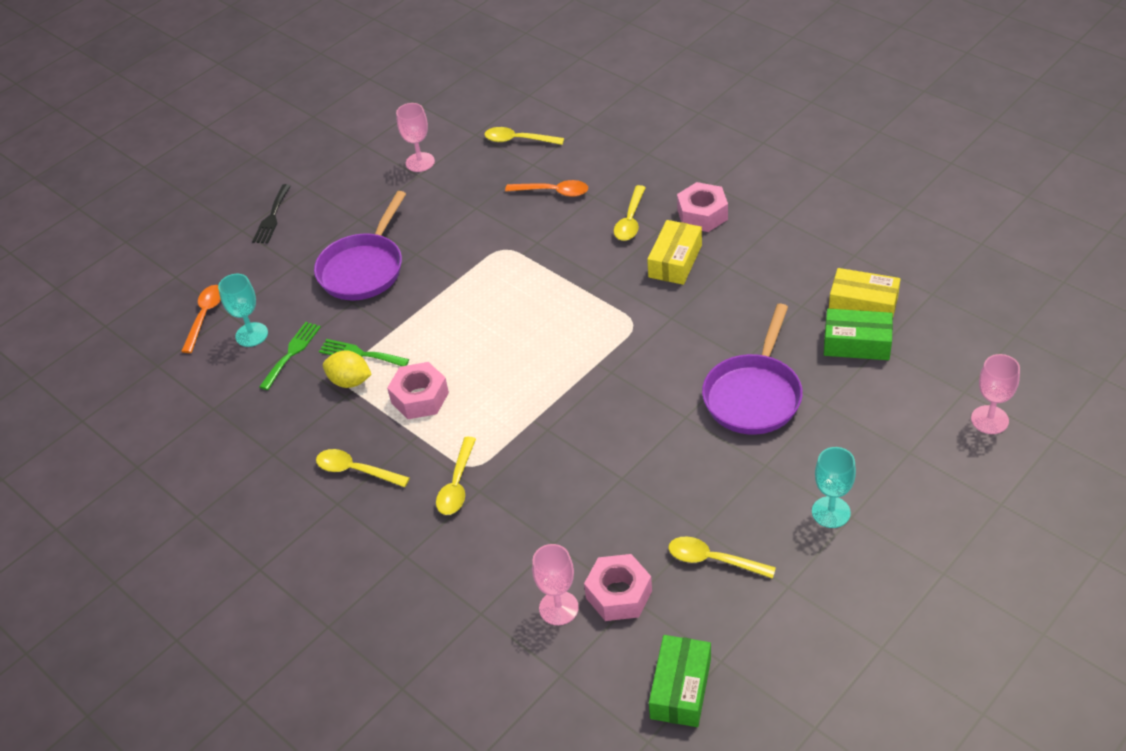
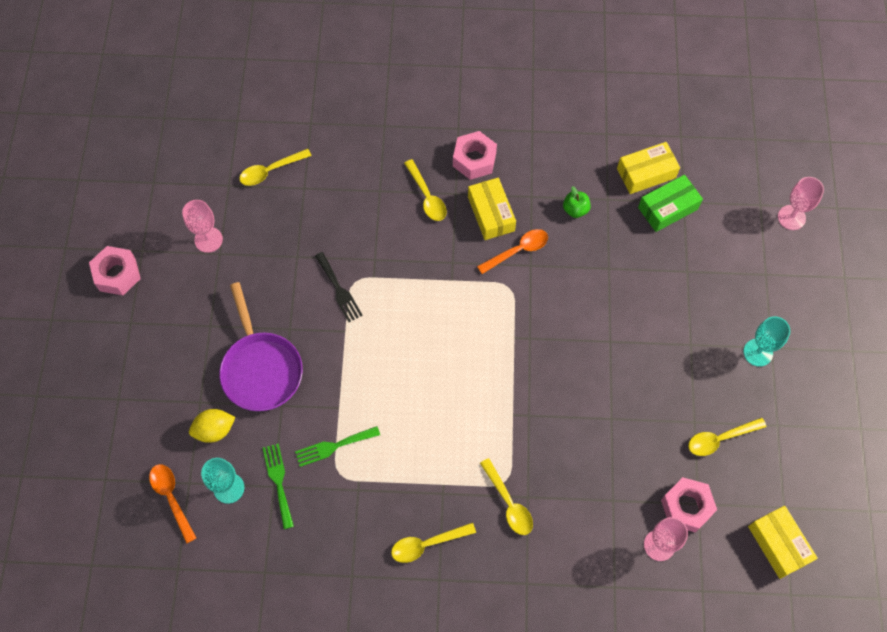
camera: 45 degrees left, 20 degrees up
black fork [252,184,291,244] -> black fork moved to [315,252,363,322]
yellow lemon [323,350,372,388] -> yellow lemon moved to [189,409,236,443]
pink nut [387,362,449,419] -> pink nut moved to [89,246,141,295]
orange spoon [505,180,588,197] -> orange spoon moved to [477,229,548,274]
green box [649,635,711,727] -> yellow box [748,506,818,579]
purple pan [702,304,803,435] -> none
none -> green apple [563,186,591,218]

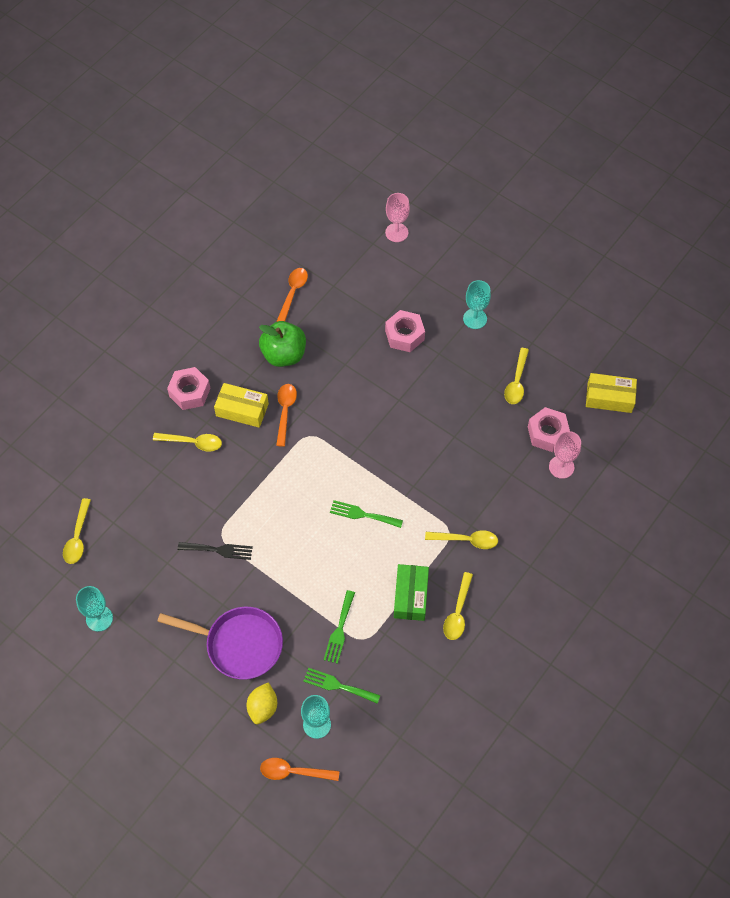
camera: 55 degrees left, 5 degrees down
pink nut [89,246,141,295] -> pink nut moved to [385,310,425,352]
pink goblet [182,200,223,253] -> turquoise goblet [76,586,113,632]
green apple [563,186,591,218] -> green apple [259,321,306,367], size x1.94
yellow box [617,142,680,194] -> orange spoon [277,268,308,322]
green box [638,175,703,232] -> green box moved to [394,564,429,621]
none -> green fork [330,500,403,528]

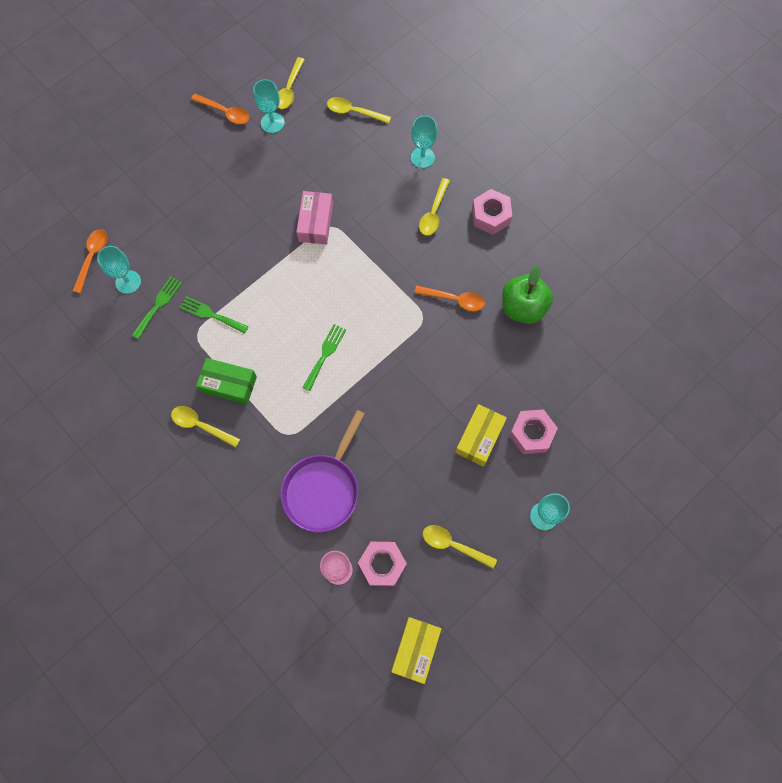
camera: 100 degrees right, 10 degrees up
purple pan [157,607,283,680] -> purple pan moved to [280,410,365,533]
black fork [178,542,253,560] -> pink box [296,191,333,245]
yellow box [214,383,269,428] -> yellow box moved to [455,404,507,467]
yellow lemon [247,682,277,724] -> none
orange spoon [277,268,308,322] -> orange spoon moved to [191,94,249,124]
pink goblet [385,193,410,242] -> none
yellow spoon [425,530,498,549] -> yellow spoon moved to [278,57,305,109]
none -> turquoise goblet [411,115,437,168]

